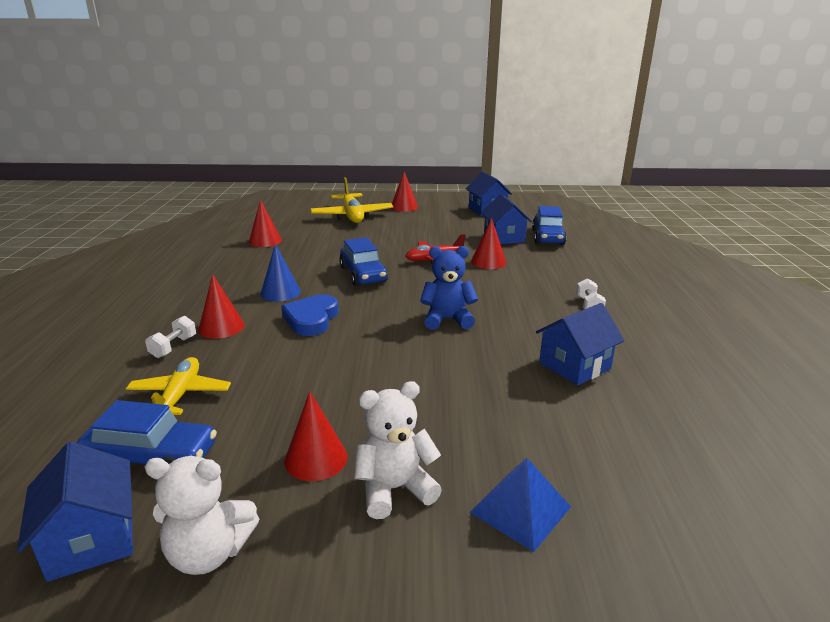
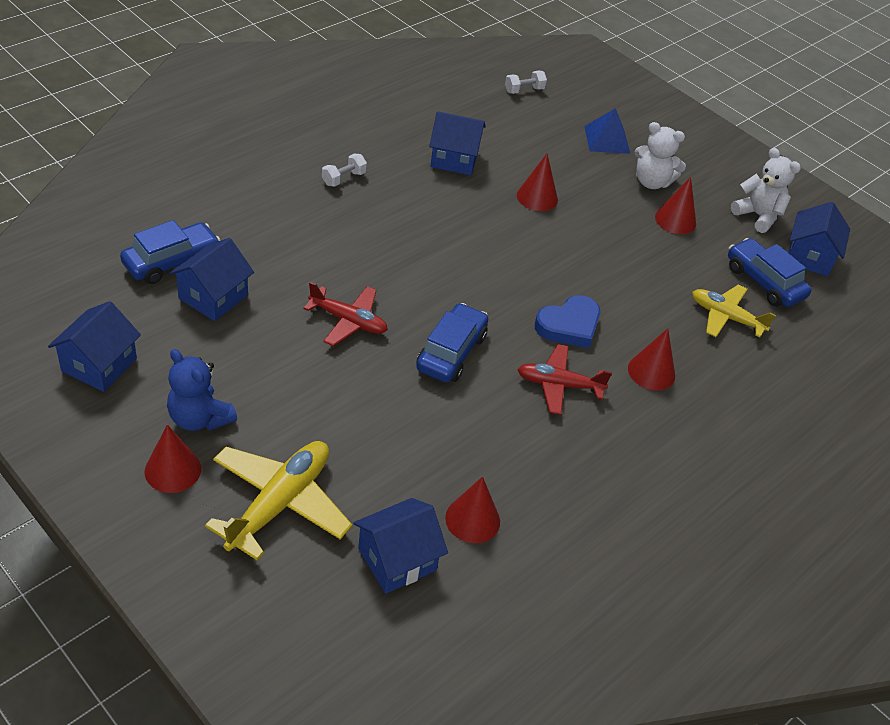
camera: 140 degrees left, 20 degrees up
yellow plane [126,357,231,415] -> yellow plane turned 75 degrees clockwise [692,284,776,337]
white dumbbell [145,316,196,358] -> white dumbbell moved to [505,71,547,94]
blue cone [260,244,301,301] -> red plane [517,344,612,415]
blue teddy bear [420,246,478,330] -> blue teddy bear moved to [167,349,237,431]
red cone [471,218,506,269] -> red cone moved to [517,154,558,211]
none -> blue house [353,498,448,594]

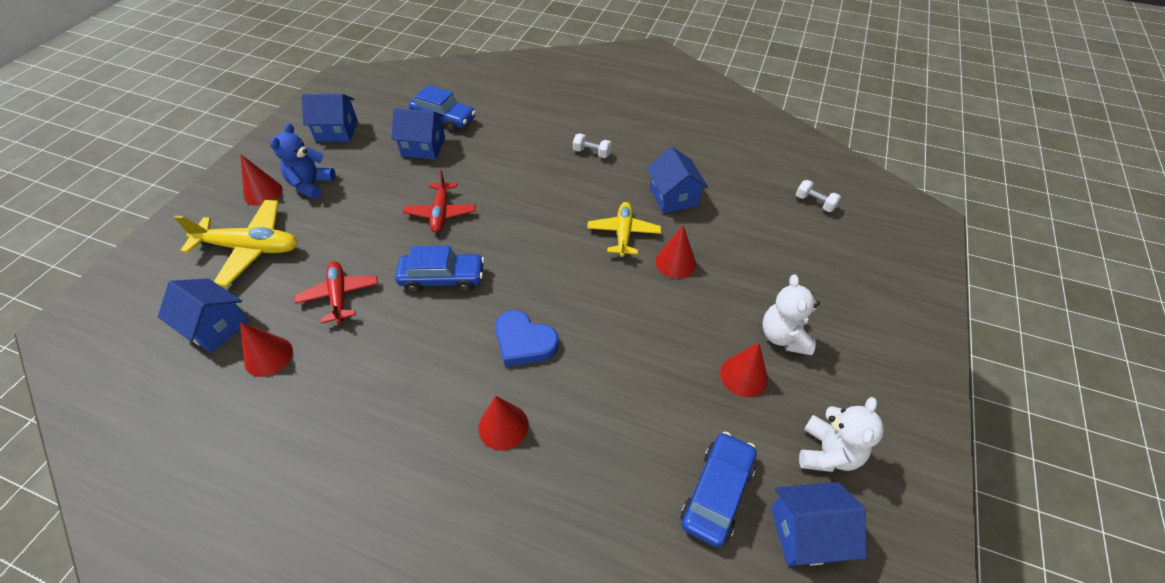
camera: 70 degrees right, 5 degrees up
red plane [517,344,612,415] -> red plane moved to [295,261,378,324]
blue pyramid [584,108,630,154] -> none
yellow plane [692,284,776,337] -> yellow plane moved to [587,202,661,257]

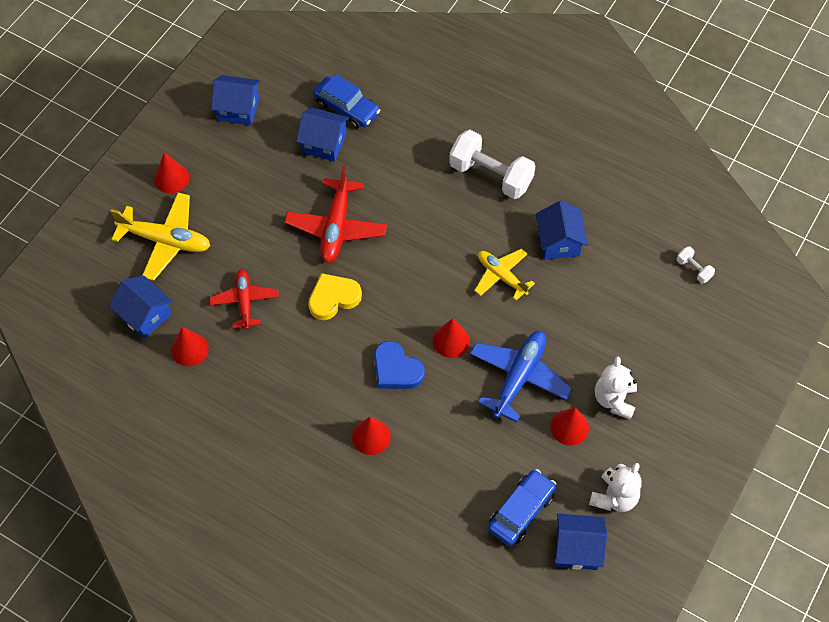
camera: 10 degrees right, 10 degrees up
blue teddy bear [270,123,336,200] -> none
blue car [395,246,485,293] -> yellow heart [308,273,362,320]
red plane [403,170,476,233] -> red plane [285,165,387,263], size x1.52
white dumbbell [573,133,611,158] -> white dumbbell [449,130,535,199], size x2.22
yellow plane [587,202,661,257] -> yellow plane turned 60 degrees counterclockwise [475,249,535,300]
red cone [655,225,696,279] -> red cone moved to [433,318,470,358]
none -> blue plane [470,331,572,422]

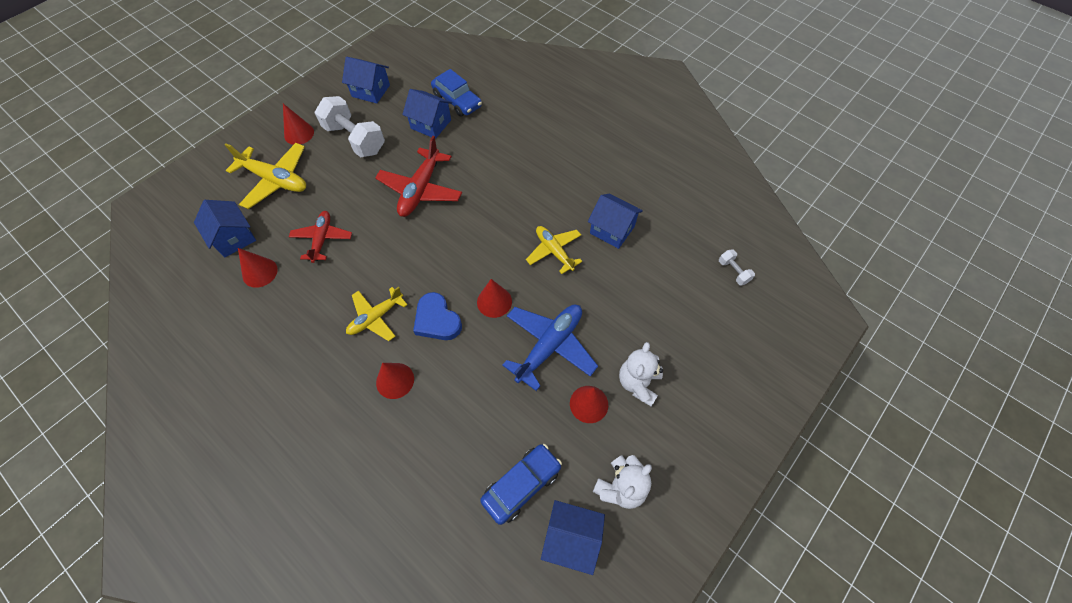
camera: 10 degrees right, 0 degrees up
yellow heart [308,273,362,320] -> none
white dumbbell [449,130,535,199] -> white dumbbell moved to [315,96,385,157]
blue house [536,201,588,260] -> blue house turned 60 degrees counterclockwise [588,194,643,249]
none -> yellow plane [346,287,408,341]

